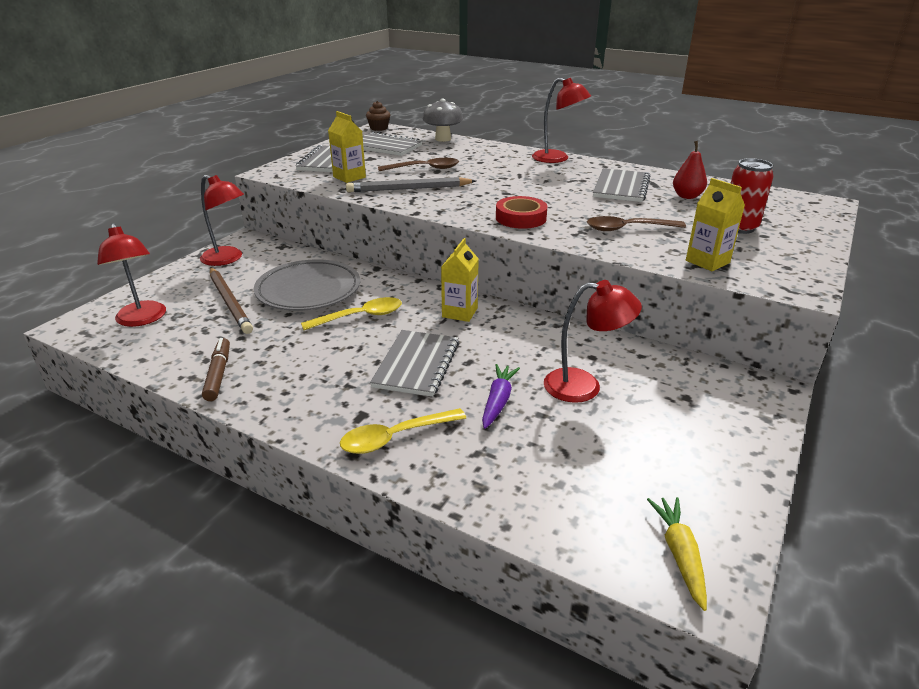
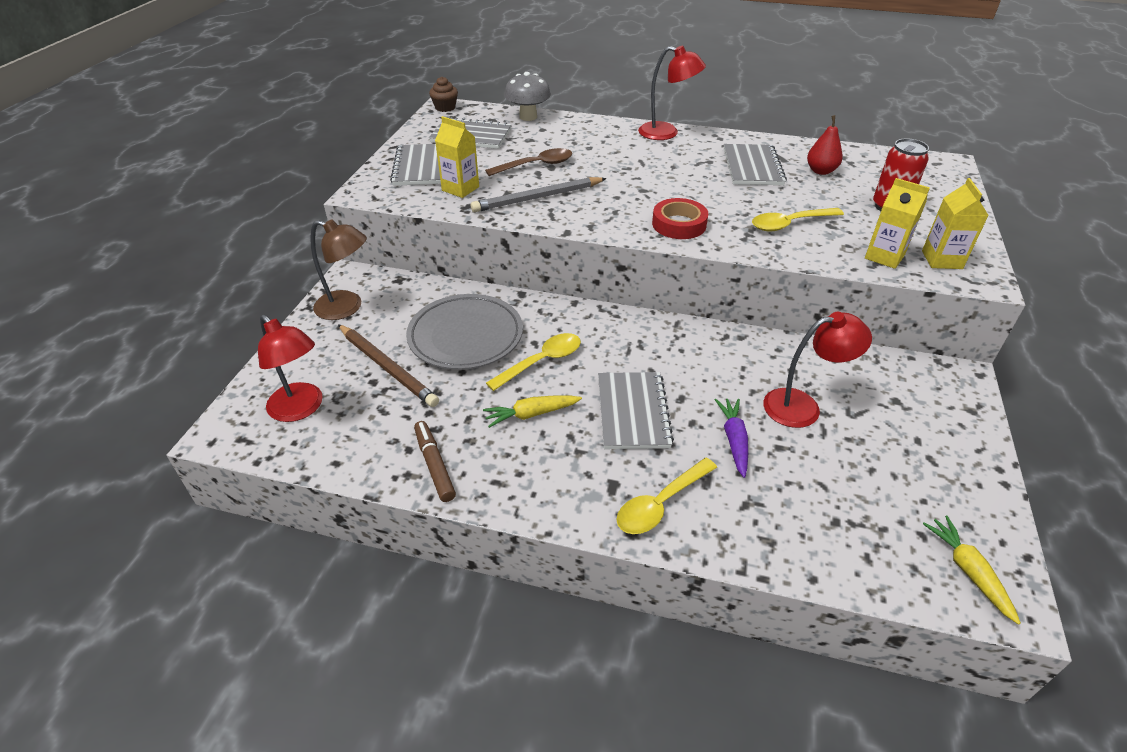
camera: 15 degrees left, 10 degrees up
red lamp [200,175,244,266] -> brown lamp [310,219,367,320]
yellow carton [441,238,479,322] -> yellow carton moved to [922,178,989,269]
brown spoon [587,216,686,231] -> yellow spoon [752,208,844,231]
none -> yellow carrot [483,396,582,428]

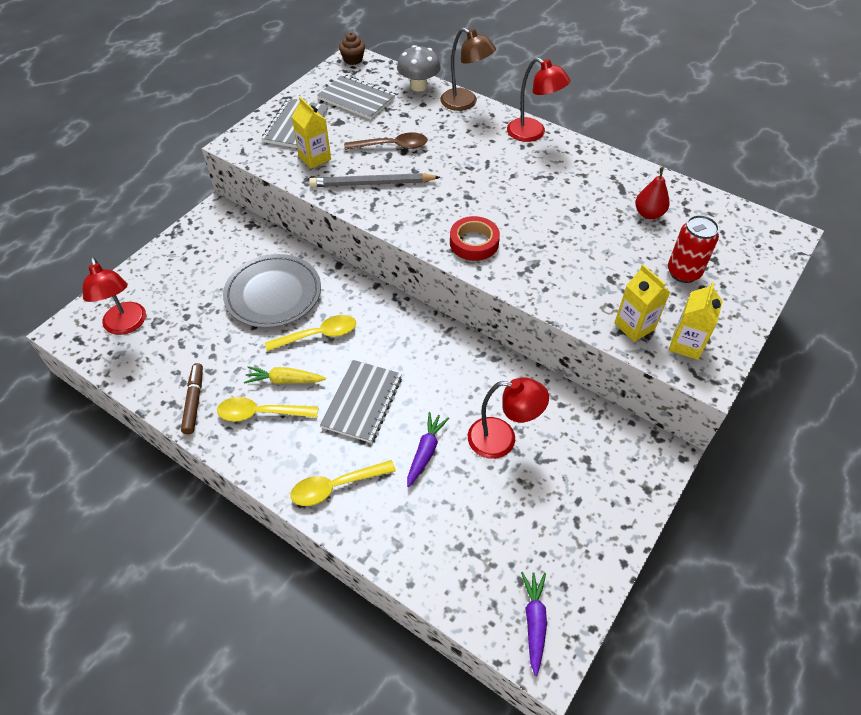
camera: 20 degrees right, 10 degrees up
brown lamp [310,219,367,320] -> brown lamp moved to [440,28,496,111]
brown pencil [338,324,439,407] -> none
grey notebook [724,144,787,185] -> none
yellow spoon [752,208,844,231] -> yellow spoon moved to [217,397,318,422]
yellow carrot [923,516,1021,625] -> purple carrot [521,572,547,676]

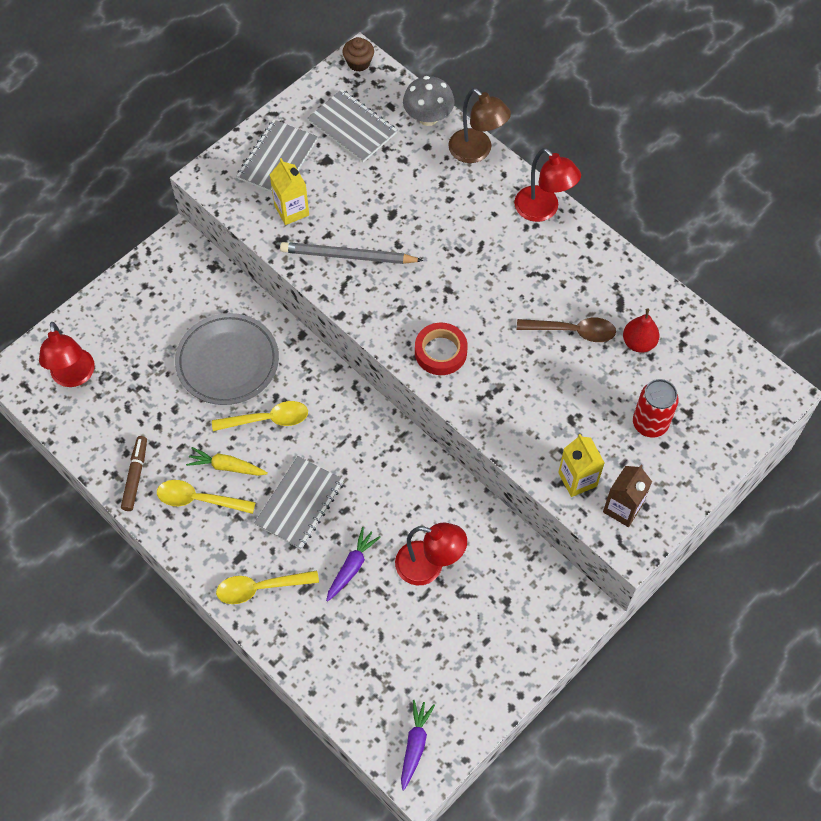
camera: 10 degrees right, 10 degrees up
brown spoon [344,132,428,150] -> brown spoon moved to [517,318,616,342]
yellow carton [669,282,723,360] -> brown carton [603,465,652,527]

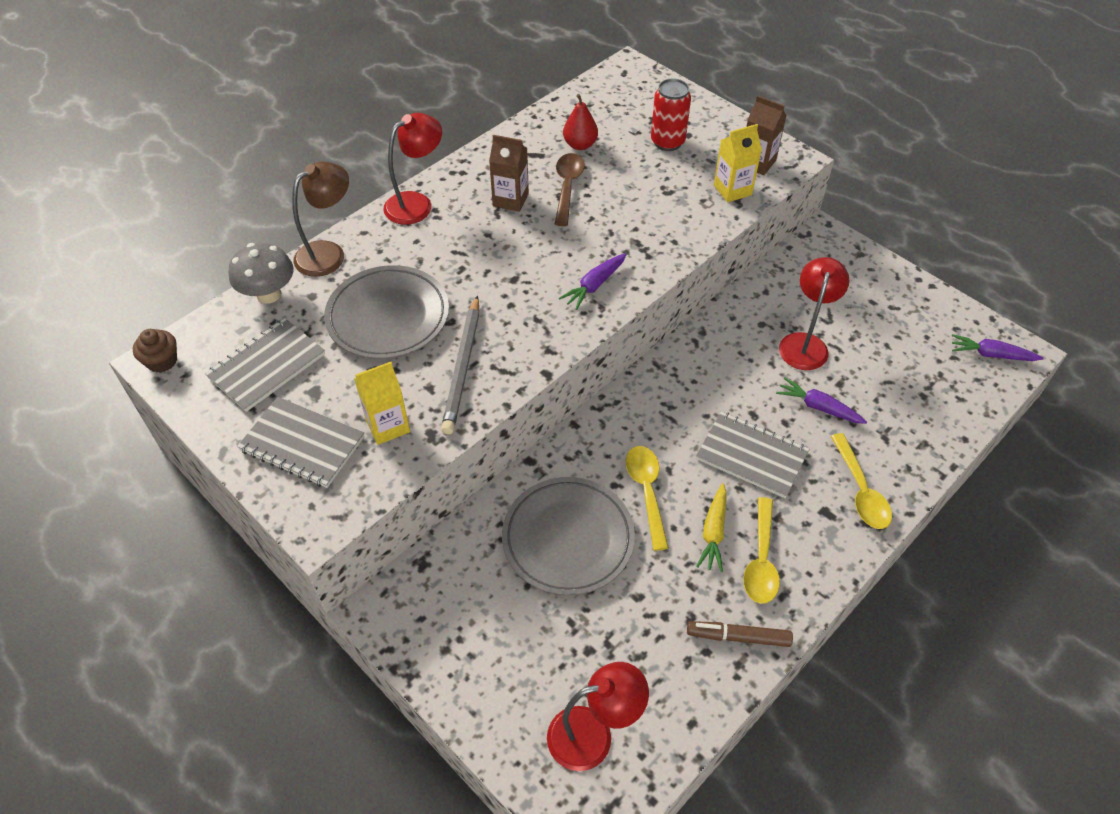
camera: 90 degrees left, 10 degrees down
red tape [415,323,468,375] -> purple carrot [559,253,627,310]
none -> grey plate [324,265,449,359]
none -> brown carton [489,135,529,212]

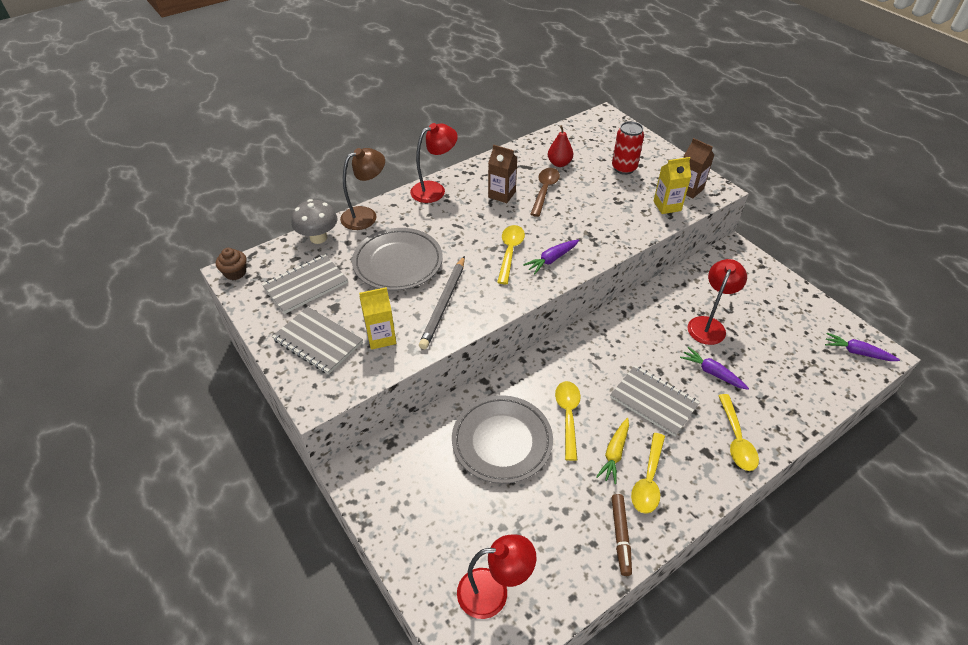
camera: 10 degrees right, 5 degrees down
brown marker [687,621,793,647] -> brown marker turned 105 degrees counterclockwise [611,494,632,576]
none -> yellow spoon [497,225,525,284]

